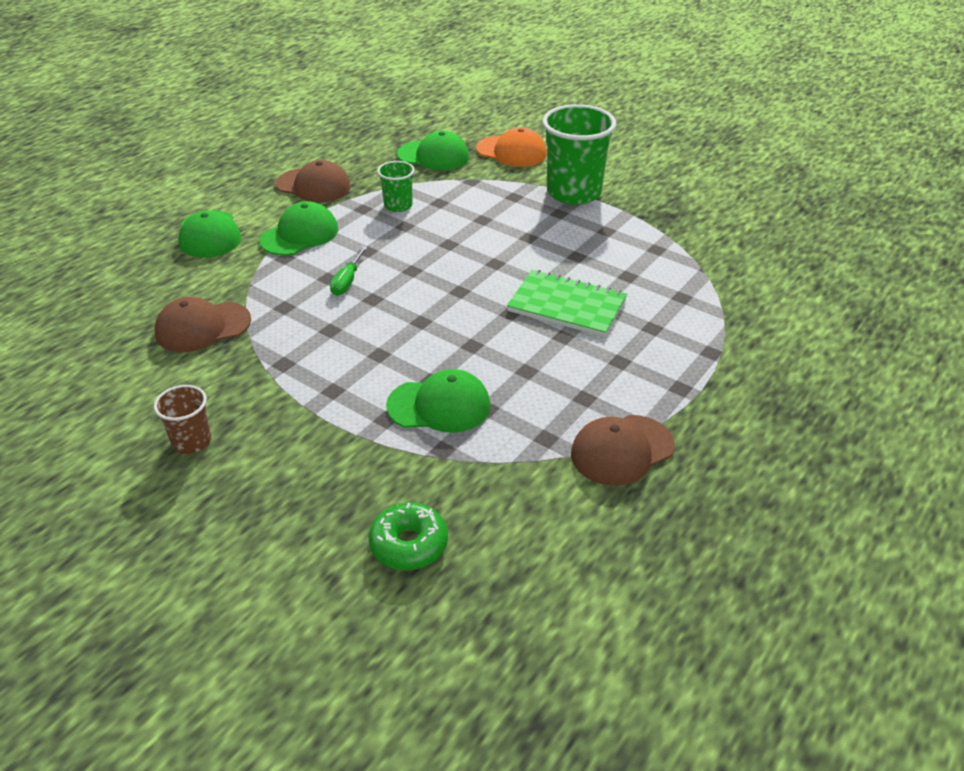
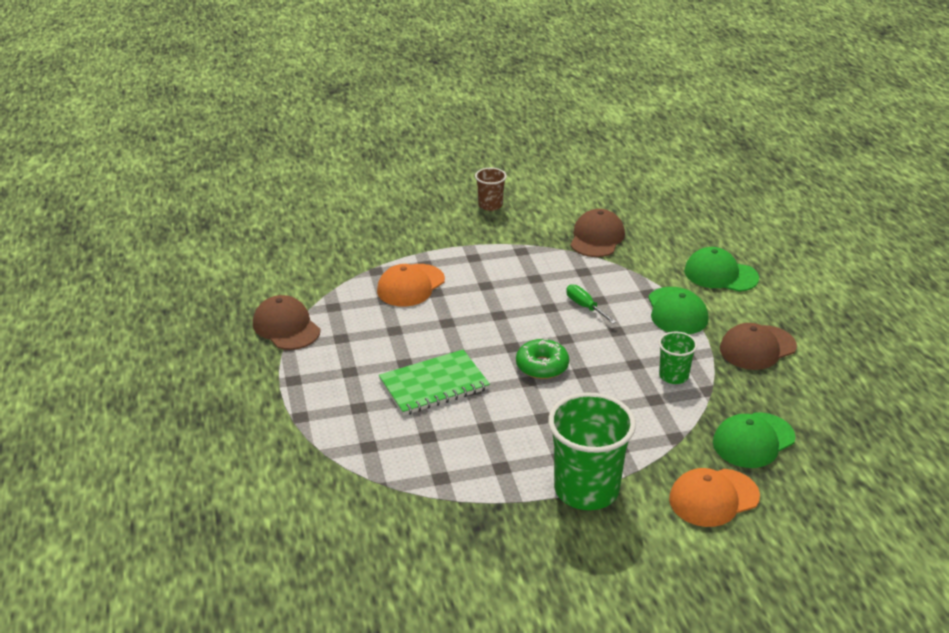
camera: 130 degrees right, 5 degrees down
green donut [369,503,448,571] -> green donut moved to [516,339,569,379]
green cap [386,369,491,433] -> orange cap [377,264,445,307]
brown cap [571,415,675,486] -> brown cap turned 45 degrees counterclockwise [253,295,320,350]

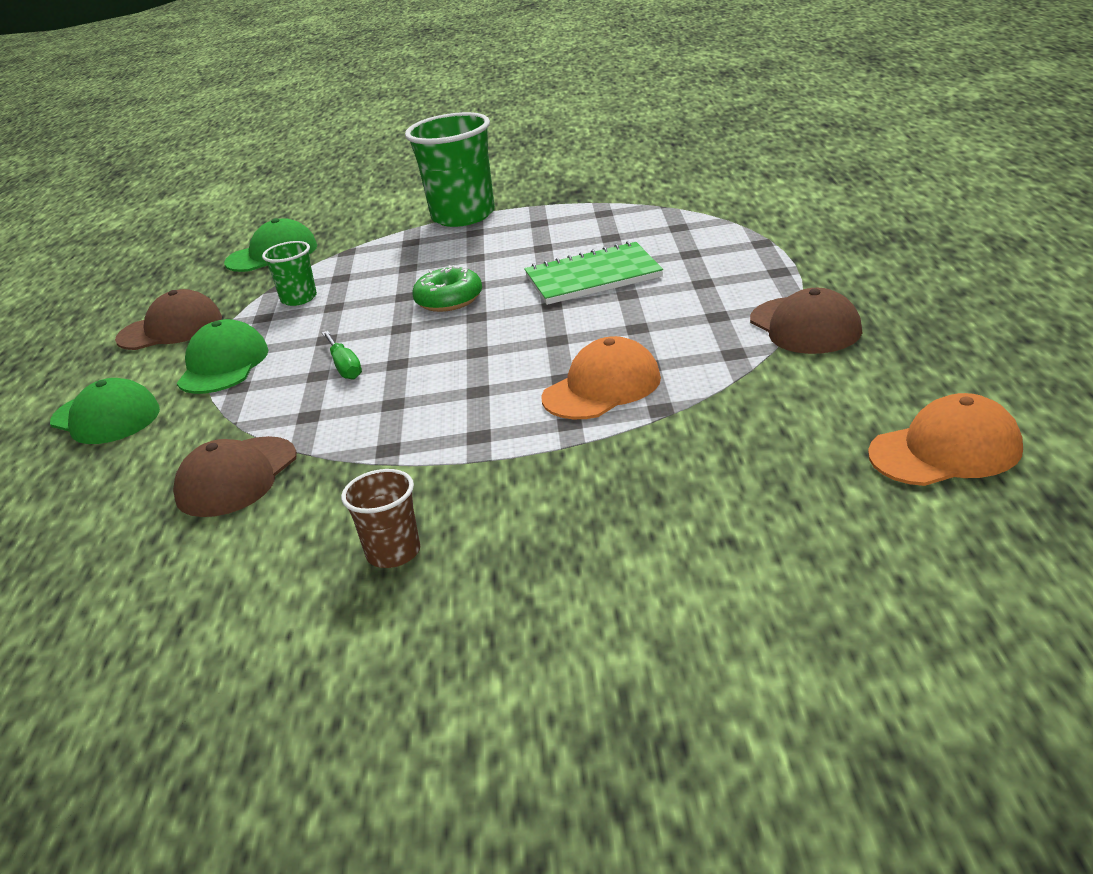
camera: 165 degrees left, 5 degrees down
orange cap [669,468,760,527] -> orange cap moved to [868,393,1023,486]

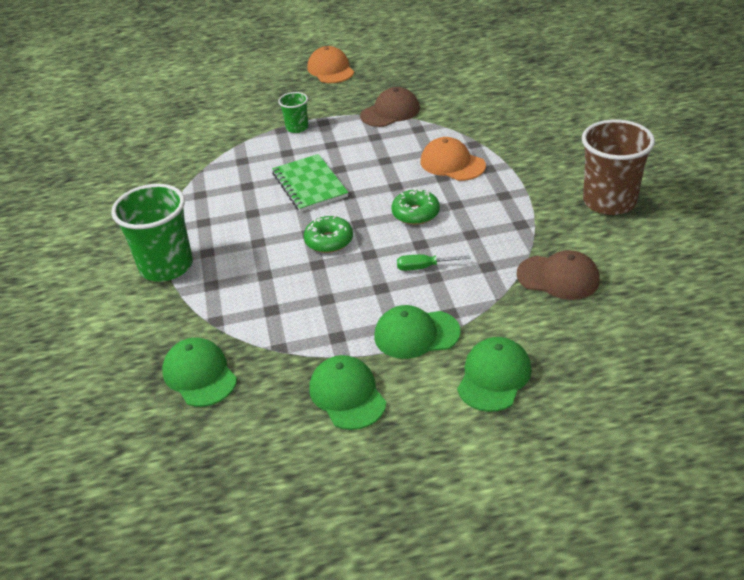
camera: 100 degrees left, 10 degrees up
brown cap [115,289,222,350] -> green cap [309,355,386,430]
green cup [262,241,317,306] -> green cup moved to [278,92,308,133]
green screwdriver [322,331,362,380] -> green screwdriver turned 150 degrees counterclockwise [397,255,470,271]
brown cup [341,469,420,568] -> brown cup [582,119,655,215], size x1.97
orange cap [868,393,1023,486] -> orange cap moved to [307,46,354,83]
none -> green donut [392,188,440,225]

